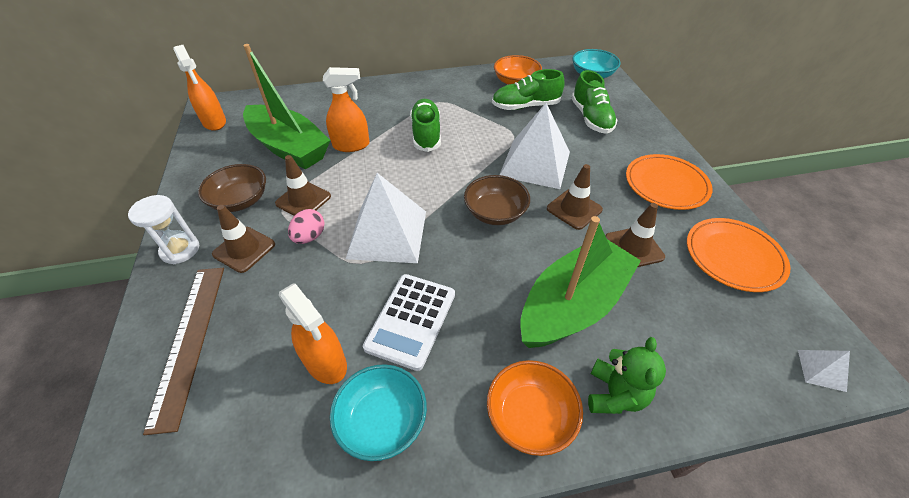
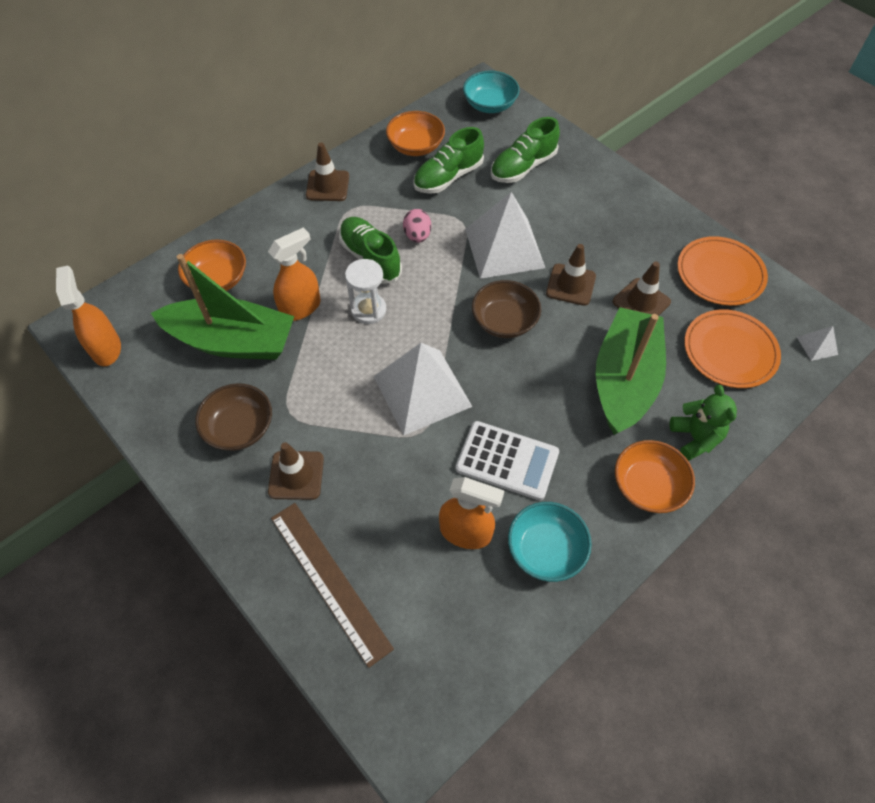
camera: 30 degrees left, 10 degrees up
white hourglass [128,195,199,264] -> white hourglass moved to [345,259,386,324]
orange spray bottle [173,45,226,131] -> orange spray bottle turned 135 degrees counterclockwise [56,266,121,366]
brown traffic cone [275,155,331,216] -> brown traffic cone moved to [306,143,349,201]
pink egg [288,209,325,244] -> pink egg moved to [403,209,431,243]
white calculator [363,274,455,371] -> white calculator turned 60 degrees counterclockwise [456,421,559,501]
green shoe [571,70,618,134] -> green shoe turned 90 degrees clockwise [491,117,560,183]
orange plate [626,154,713,210] -> orange plate moved to [684,309,781,388]
none -> orange bowl [178,240,246,291]

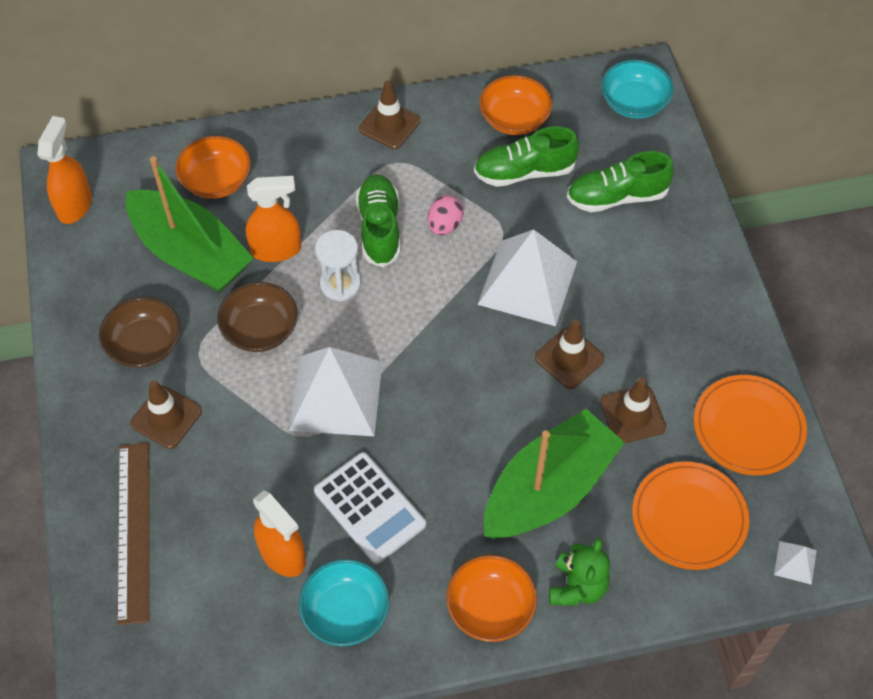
camera: 30 degrees right, 0 degrees up
brown bowl [472,280,541,338] -> brown bowl moved to [217,282,298,352]

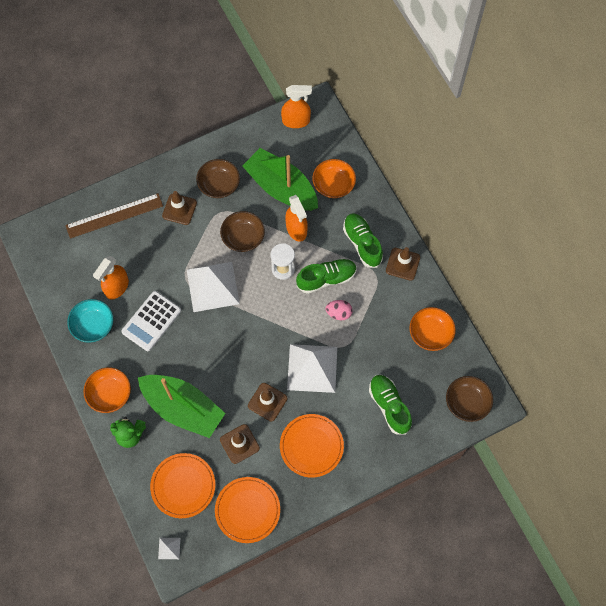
camera: 75 degrees right, 10 degrees up
green boat [126,156,254,293] -> green boat turned 105 degrees clockwise [242,148,318,211]
green shoe [474,126,579,187] -> green shoe moved to [343,213,383,268]
turquoise bowl [601,60,674,119] -> brown bowl [446,376,493,422]
none -> orange plate [280,414,344,478]

